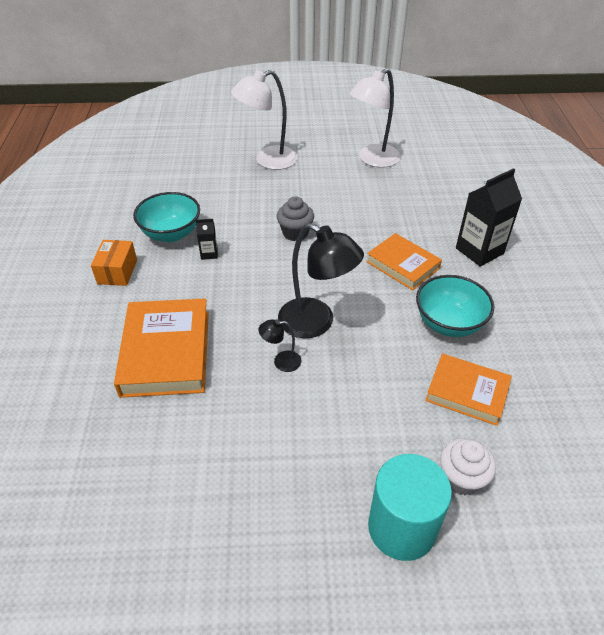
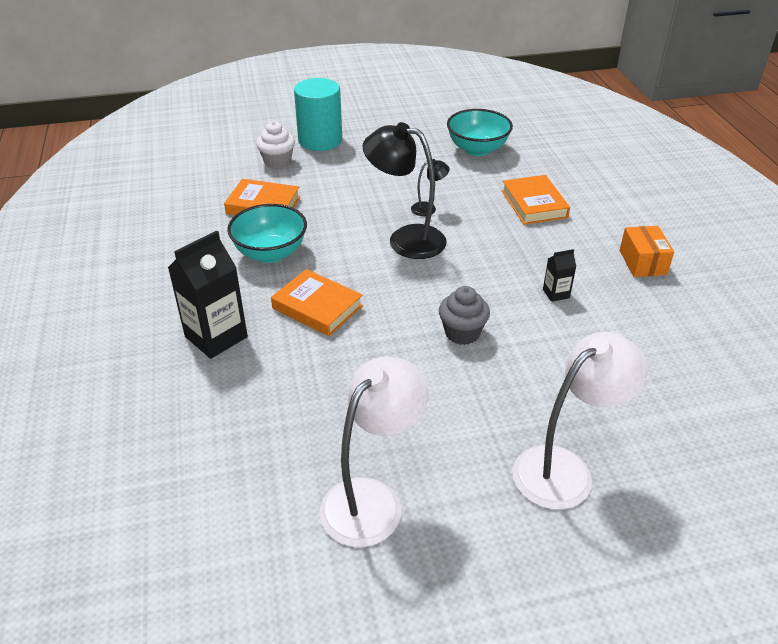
camera: 170 degrees right, 5 degrees down
orange book [114,298,209,398] -> orange book [502,175,570,225], size x0.64
turquoise bowl [133,192,200,242] -> turquoise bowl moved to [447,109,513,156]

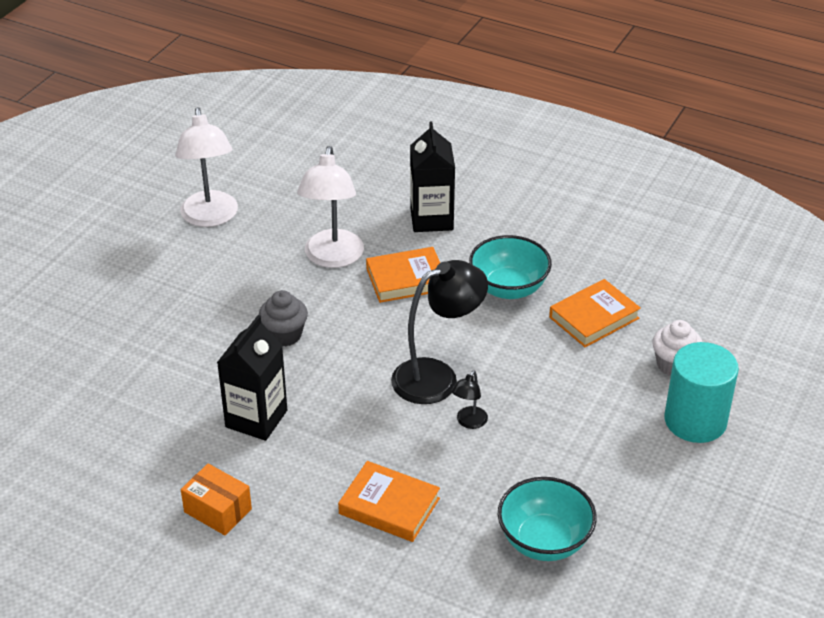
camera: 130 degrees right, 0 degrees up
white lamp [513,332,648,510] -> white lamp moved to [297,146,364,268]
black carton [543,249,576,302] -> black carton [217,315,287,441], size x2.09

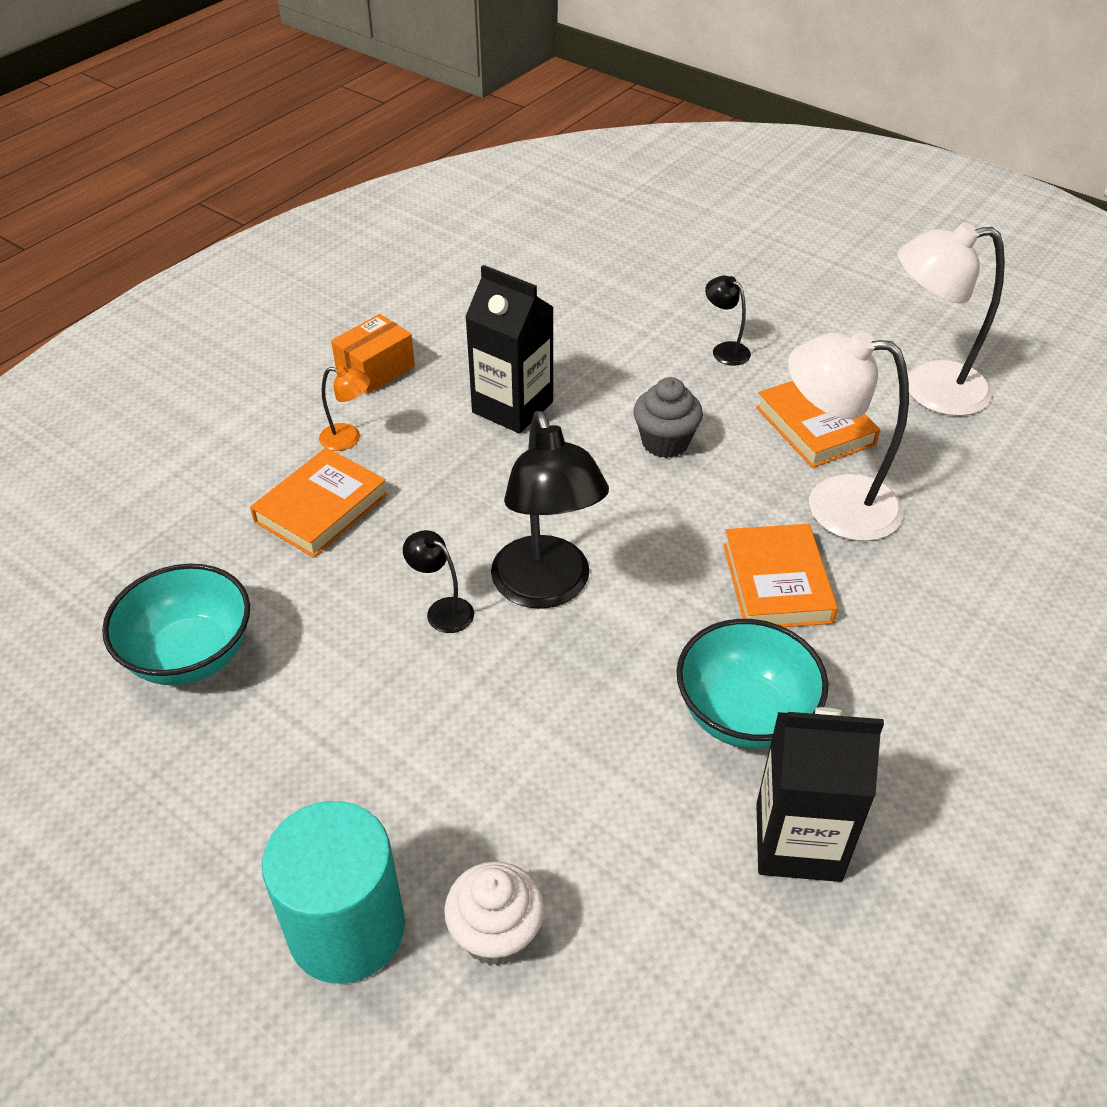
camera: 100 degrees right, 5 degrees up
black carton [410,122,455,232] -> black carton moved to [756,707,884,882]
orange book [549,279,641,347] -> orange book moved to [756,381,880,468]
none -> orange lamp [319,366,371,451]
none -> black lamp [705,276,751,366]

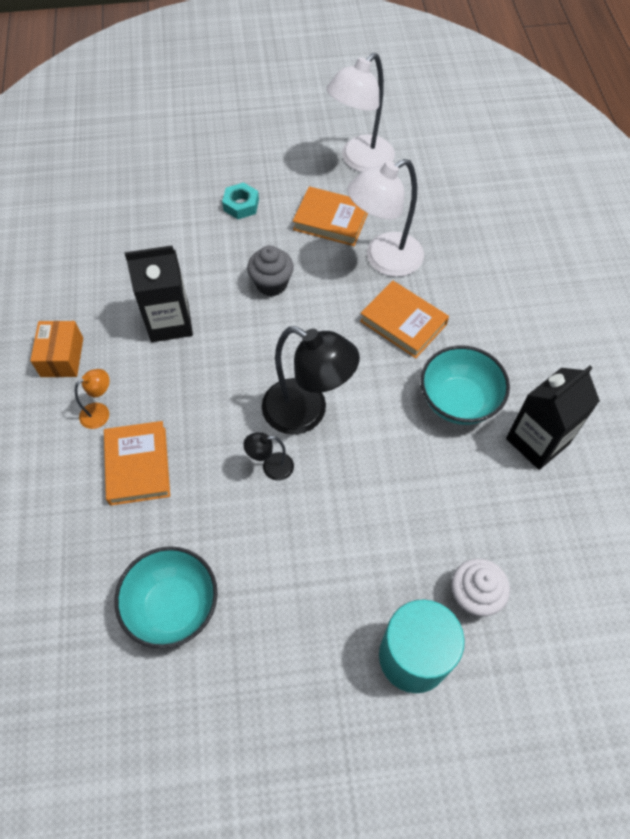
camera: 45 degrees left, 15 degrees up
black lamp [705,276,751,366] -> turquoise nut [222,182,259,219]

